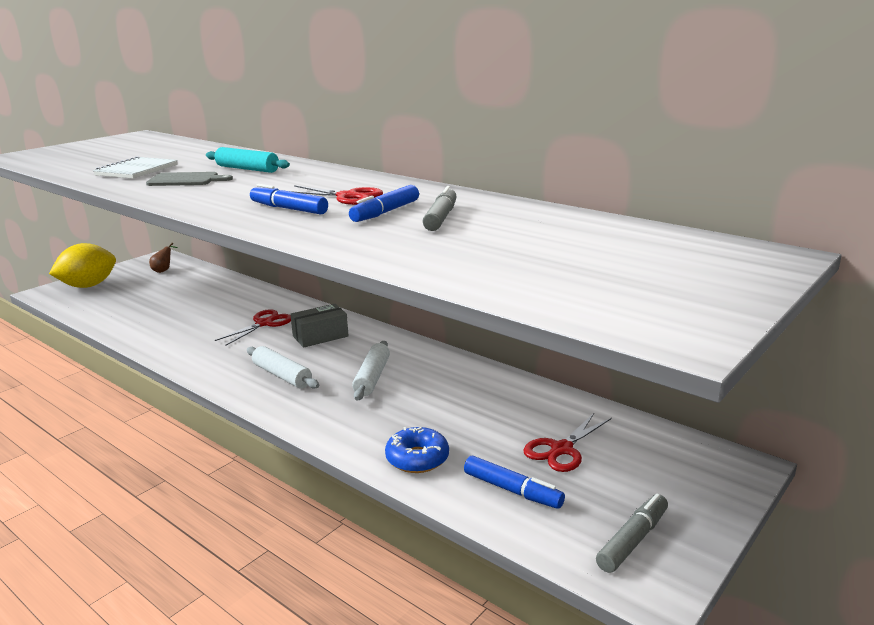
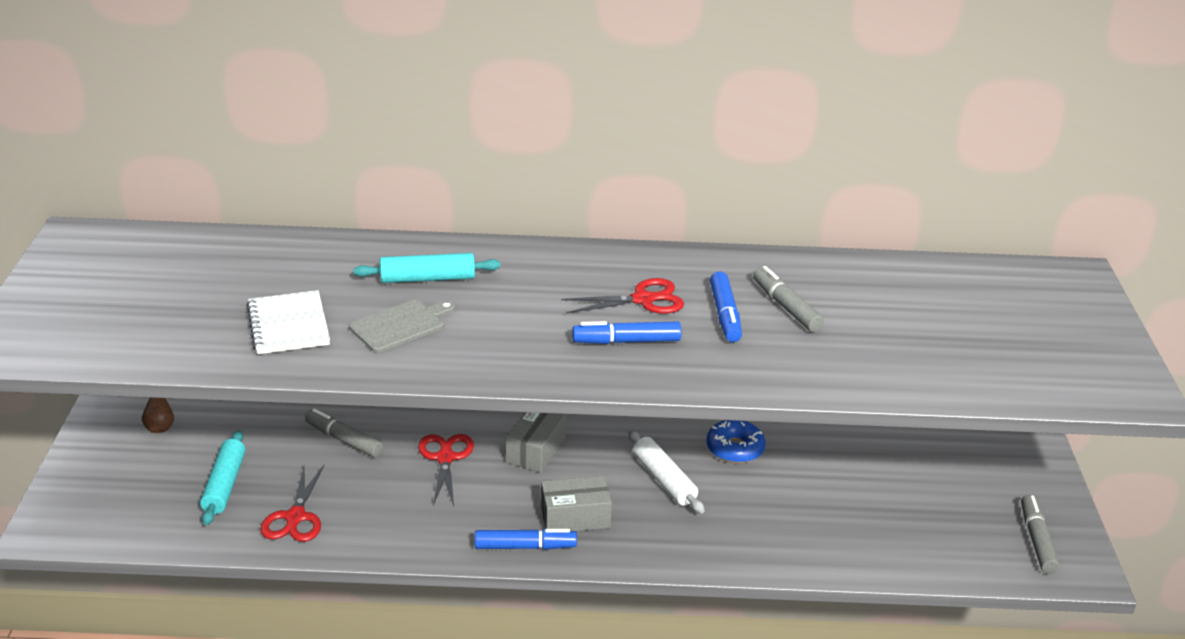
camera: 40 degrees left, 10 degrees up
yellow lemon [49,243,116,288] -> none
white rolling pin [247,346,319,389] -> grey box [541,476,612,531]
blue donut [385,427,449,473] -> blue donut moved to [706,420,766,463]
blue marker [464,456,565,509] -> blue marker moved to [475,529,577,550]
red scissors [523,413,612,472] -> red scissors moved to [260,465,324,542]
none -> turquoise rolling pin [200,430,246,525]
none -> grey marker [305,409,383,457]

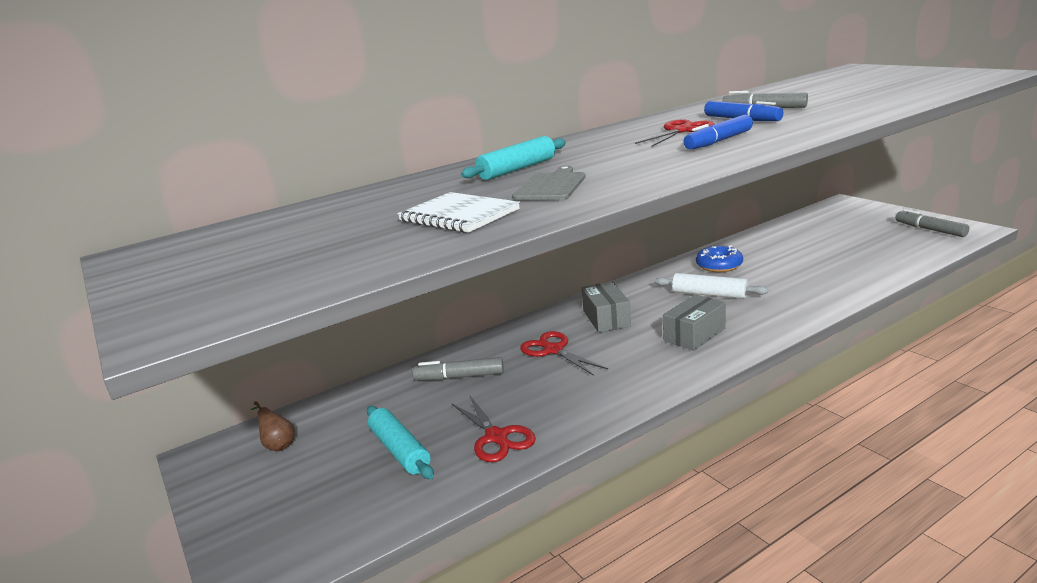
camera: 30 degrees left, 10 degrees down
blue marker [475,529,577,550] -> none

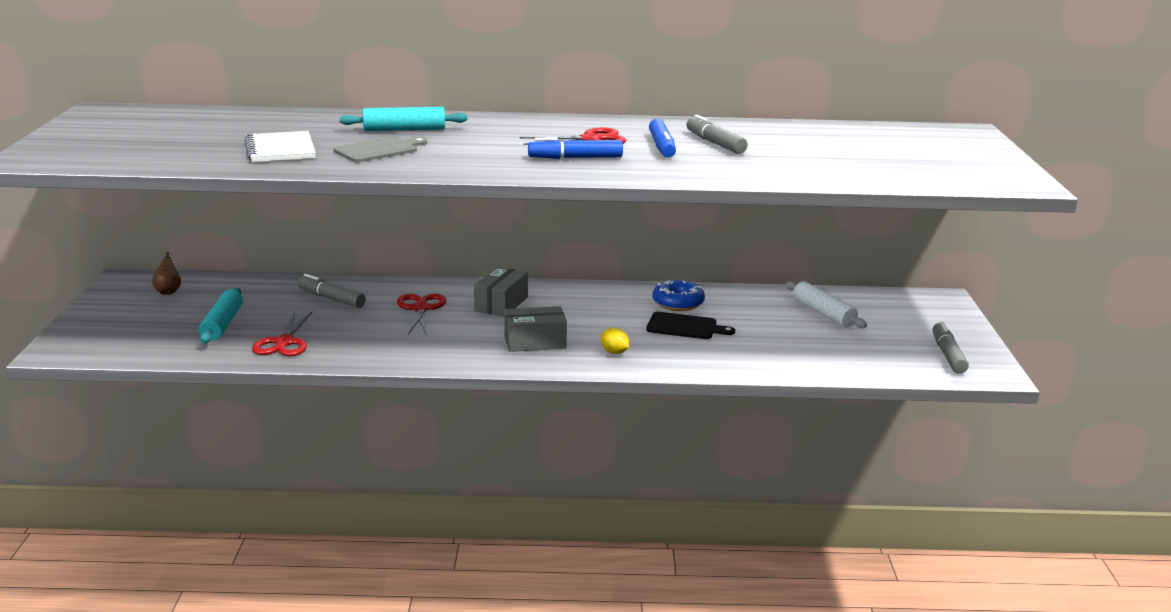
camera: 30 degrees right, 0 degrees up
white rolling pin [655,273,768,299] -> white rolling pin moved to [786,281,867,328]
none -> yellow lemon [601,328,629,354]
none -> black cutting board [646,312,735,339]

